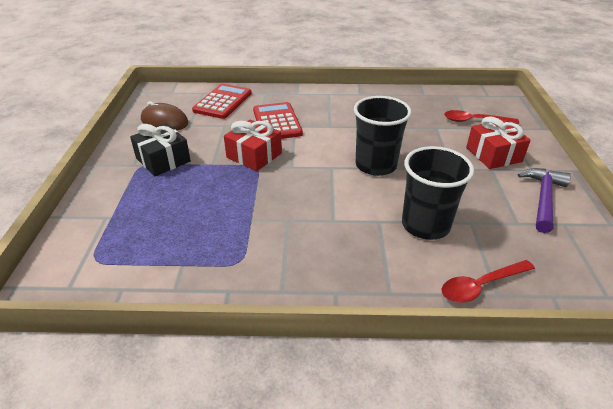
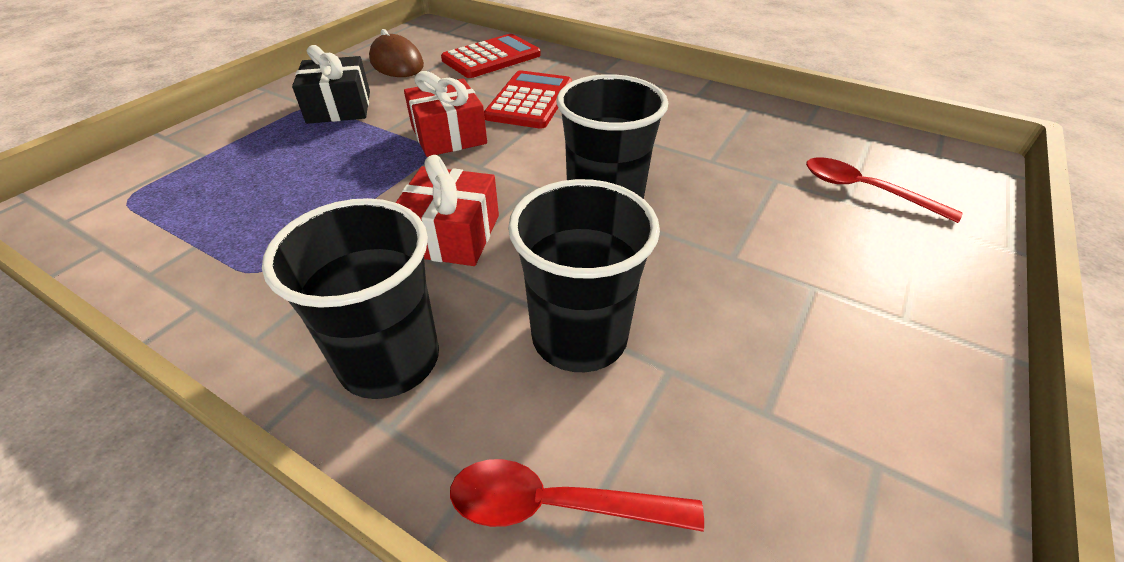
camera: 30 degrees right, 5 degrees up
red gift [466,116,531,169] -> red gift moved to [396,155,499,266]
purple hammer [518,168,571,233] -> none
none -> black cup [262,198,439,399]

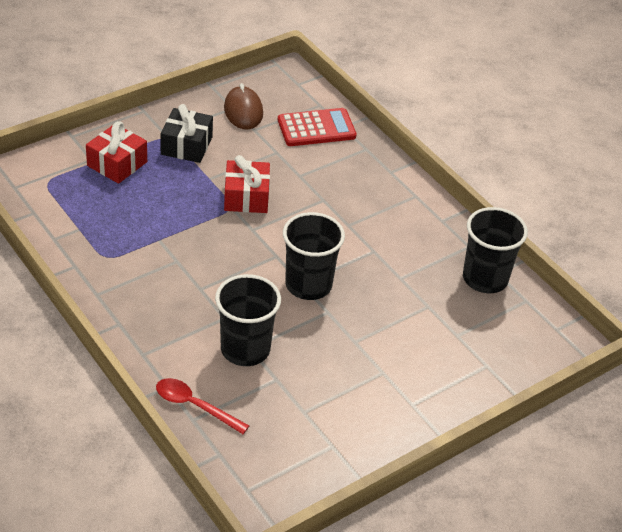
camera: 20 degrees right, 0 degrees up
black cup [262,198,439,399] -> black cup moved to [463,207,528,293]
red gift [396,155,499,266] -> red gift moved to [86,122,147,184]
red calculator [484,70,572,129] -> none
red spoon [806,158,963,223] -> none

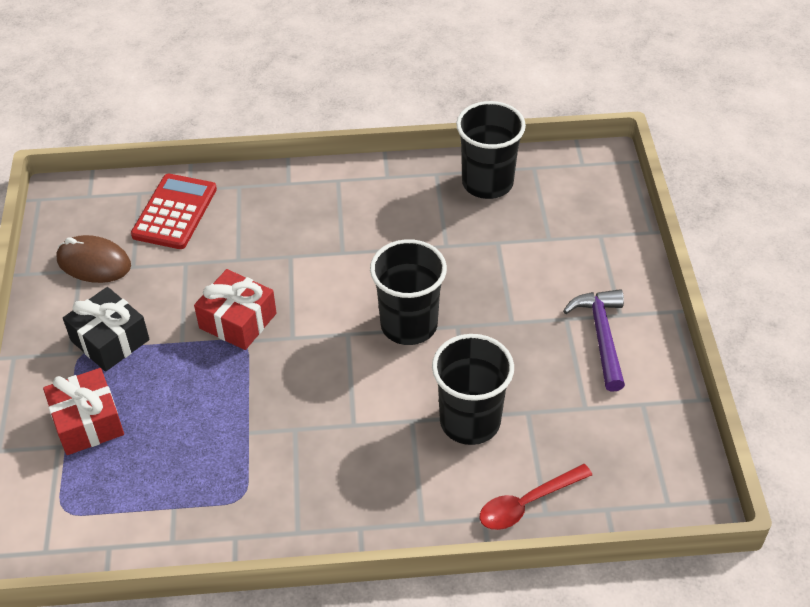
camera: 55 degrees left, 5 degrees up
none -> purple hammer [563,289,625,392]

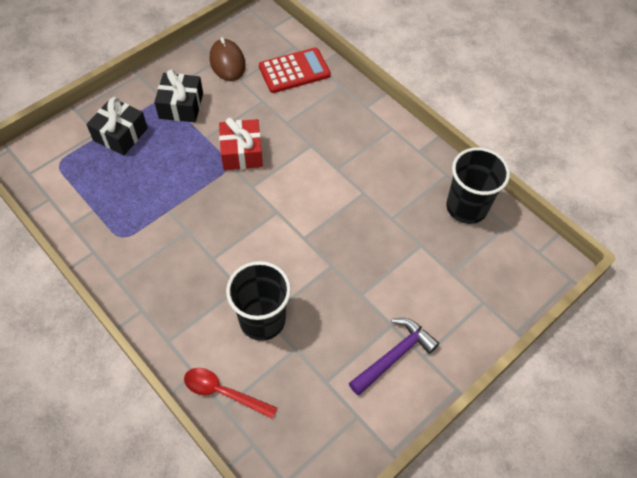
camera: 50 degrees right, 10 degrees up
red gift [43,368,124,455] -> black gift [86,97,148,155]
black cup [370,239,447,345] -> none

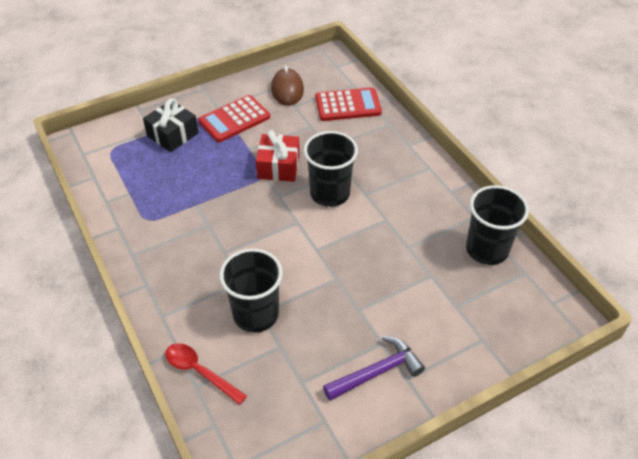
camera: 15 degrees right, 10 degrees down
black gift [154,69,203,122] -> red calculator [198,95,270,142]
none -> black cup [304,131,358,207]

